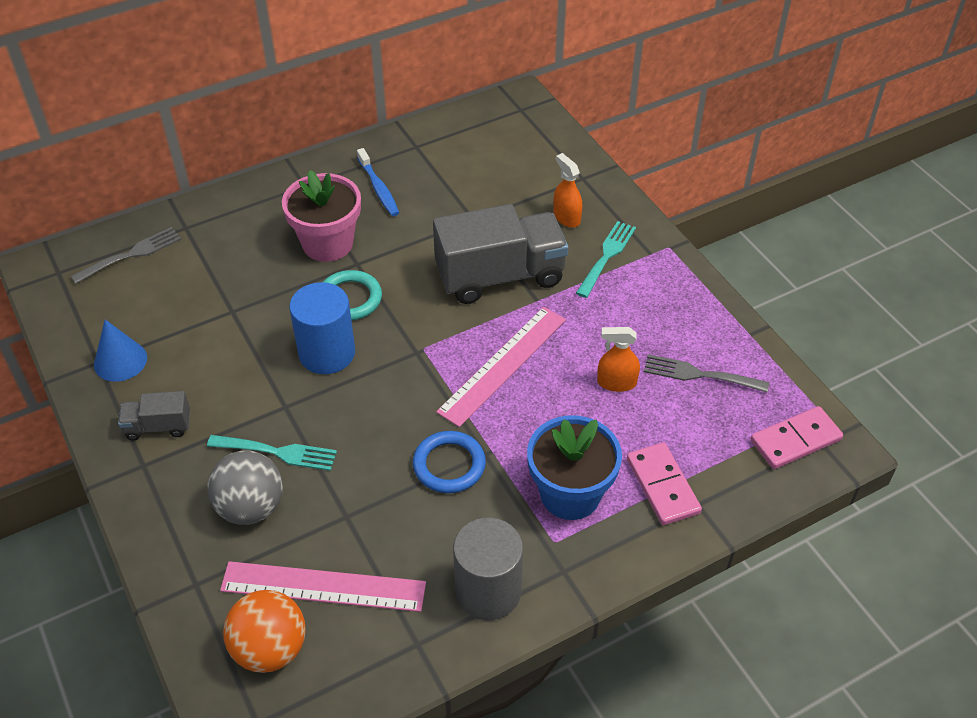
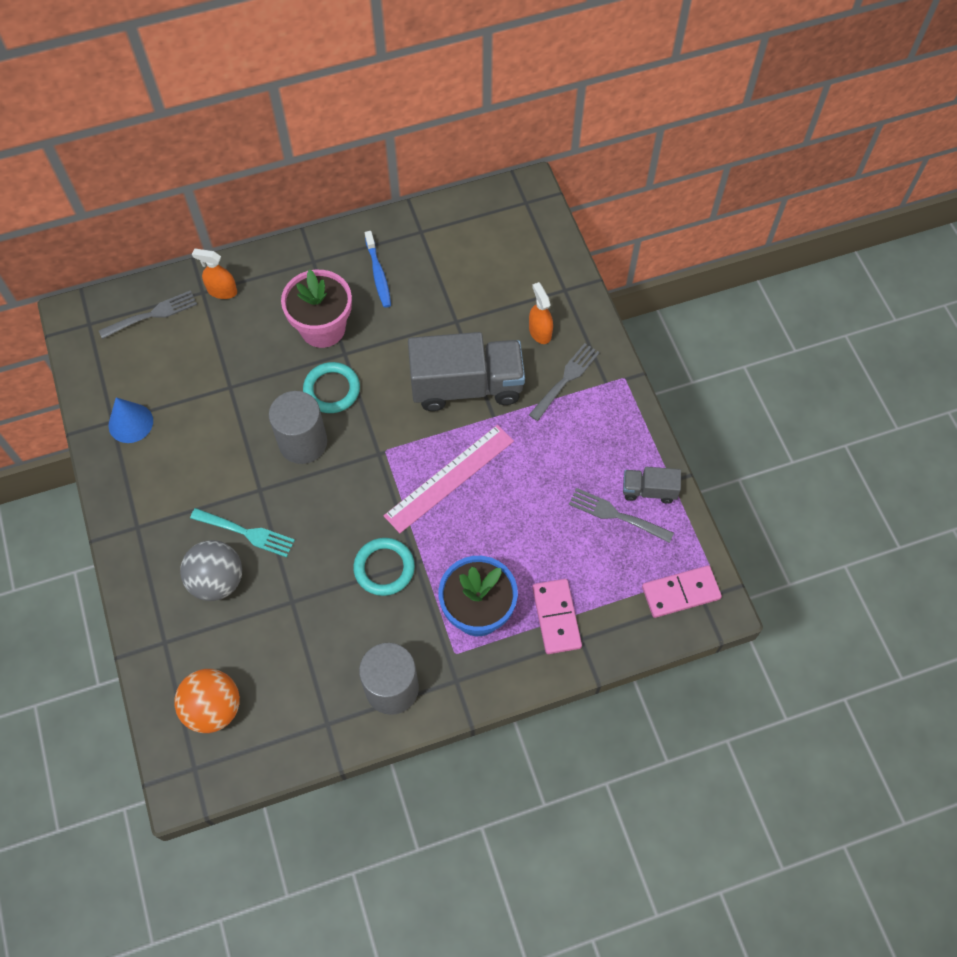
camera: 10 degrees right, 15 degrees up
grey truck [118,391,190,440] -> grey truck moved to [623,467,681,504]
pink ruler [220,561,426,612] -> none
blue cylinder [289,282,355,374] -> grey cylinder [269,391,327,464]
blue ring [413,431,486,493] -> turquoise ring [353,538,415,596]
turquoise fork [576,221,636,298] -> grey fork [529,343,600,421]
orange spray bottle [597,327,640,392] -> orange spray bottle moved to [192,249,237,299]

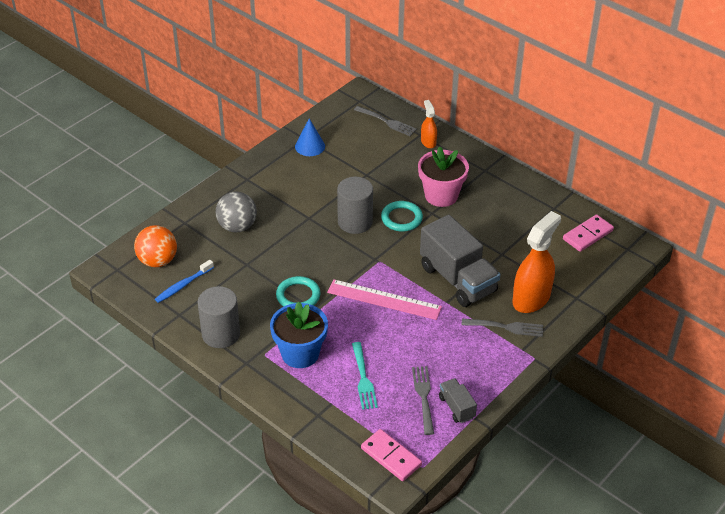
camera: 60 degrees right, 20 degrees down
turquoise fork [190,508,295,557] -> turquoise fork moved to [352,342,378,410]
blue toothbrush [365,231,391,308] -> blue toothbrush moved to [155,260,214,303]
orange spray bottle [529,282,553,344] -> orange spray bottle [513,211,561,313], size x1.95
pink domino [532,579,582,654] -> pink domino moved to [563,214,614,252]

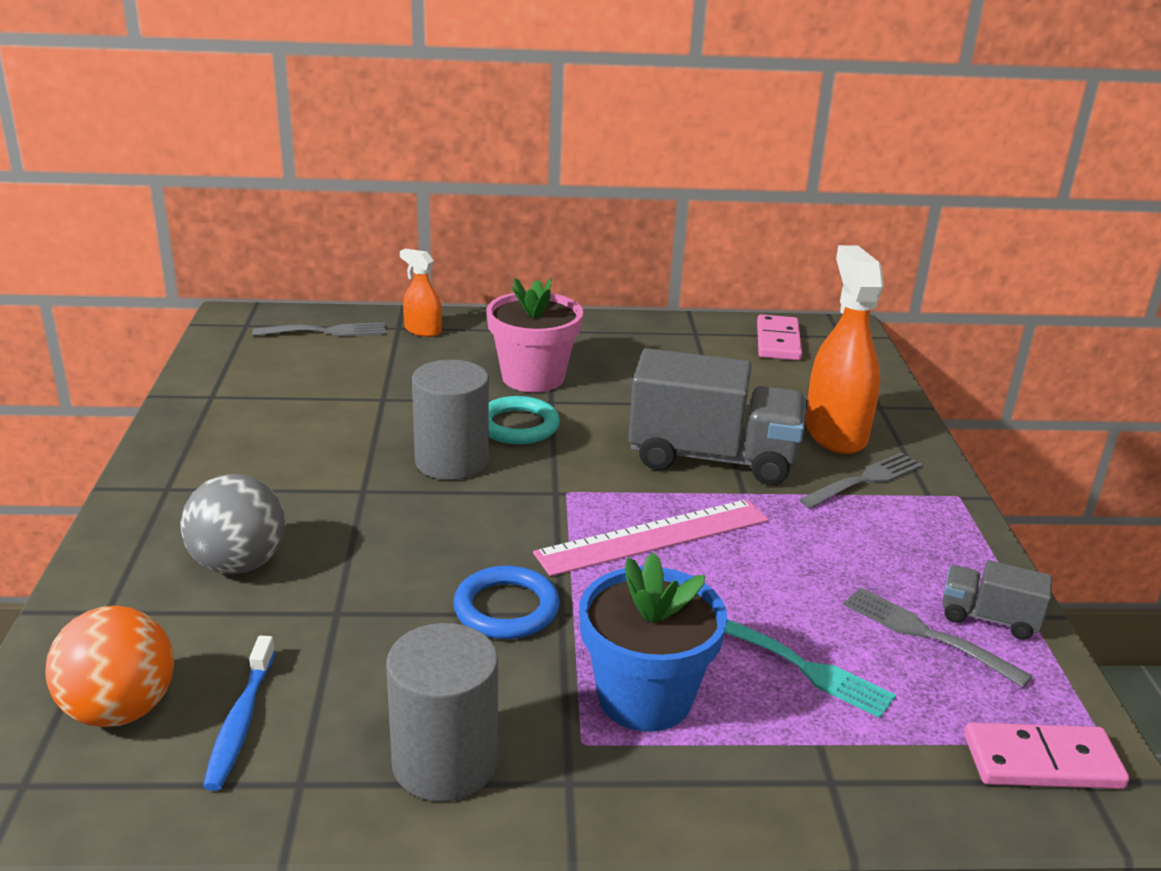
camera: 45 degrees left, 15 degrees down
turquoise ring [276,276,320,307] -> blue ring [453,565,560,639]
blue cone [295,118,325,156] -> none

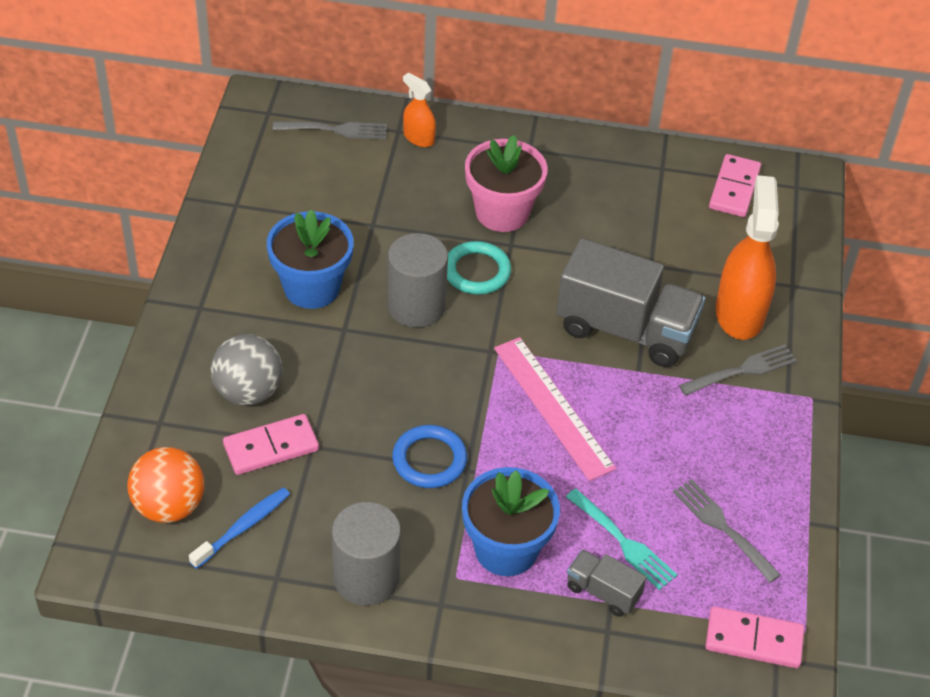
camera: 10 degrees right, 20 degrees up
blue toothbrush [203,636,275,791] -> blue toothbrush turned 150 degrees counterclockwise [189,487,290,569]
pink ruler [533,499,769,576] -> pink ruler turned 75 degrees clockwise [494,337,616,481]
grey truck [942,560,1052,640] -> grey truck moved to [567,549,647,617]
none -> pink domino [223,414,319,475]
none -> blue flower pot [267,209,354,309]

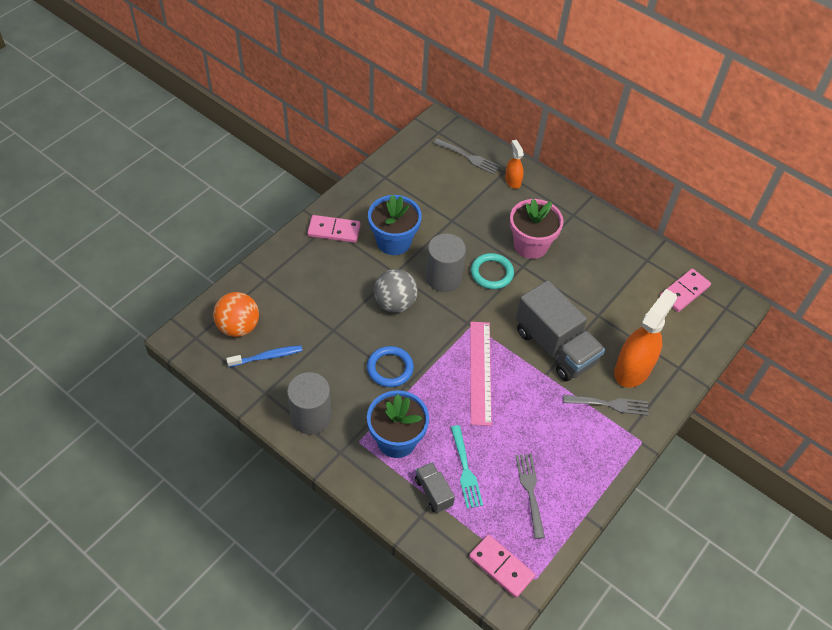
camera: 30 degrees right, 5 degrees up
grey ball [210,334,283,405] -> grey ball moved to [374,269,418,313]
pink domino [223,414,319,475] -> pink domino moved to [307,215,361,243]

